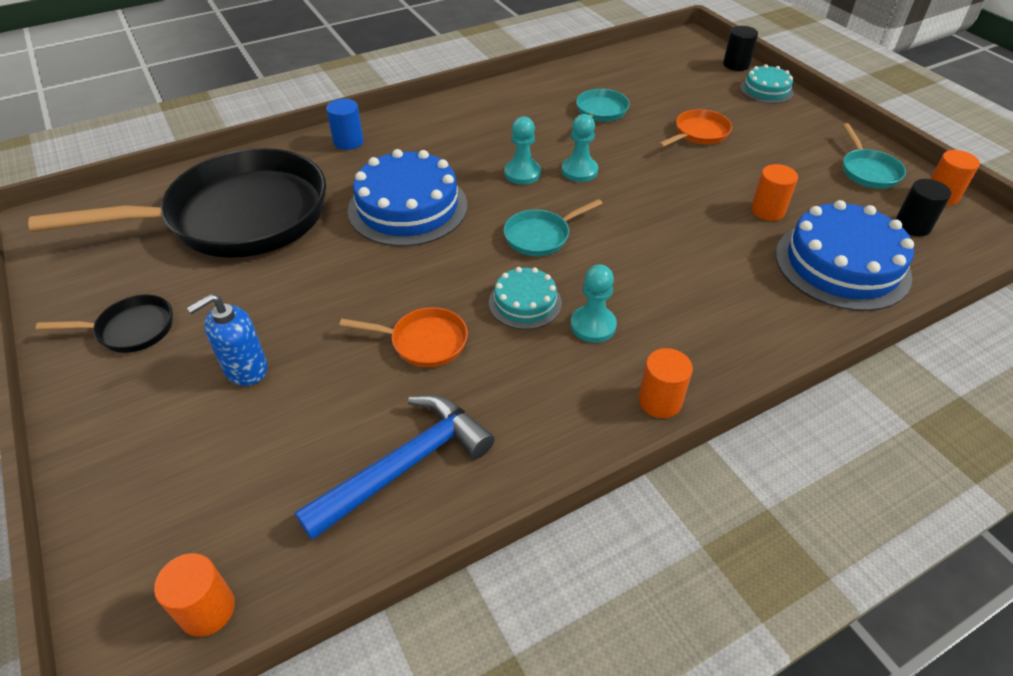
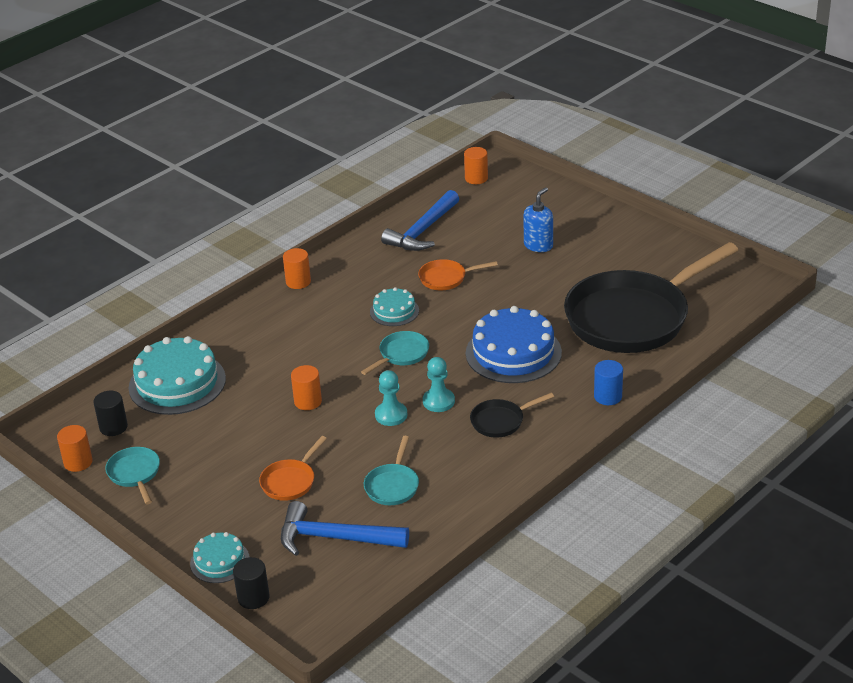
camera: 165 degrees right, 10 degrees down
black pan [36,295,173,353] -> black pan moved to [470,393,554,438]
turquoise pawn [570,264,617,343] -> none
orange cylinder [751,164,798,221] -> orange cylinder moved to [291,365,322,410]
blue cake [776,200,914,311] -> turquoise cake [128,336,226,415]
none -> blue hammer [281,501,409,556]

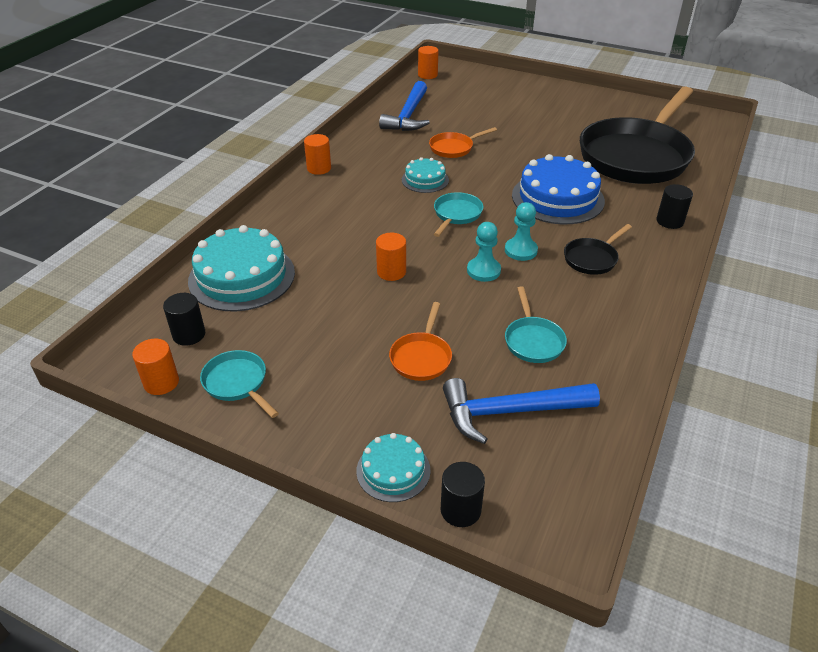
camera: 20 degrees left, 5 degrees up
blue soap dispenser [524,187,553,252] -> none
blue cylinder [594,360,623,405] -> black cylinder [656,184,693,229]

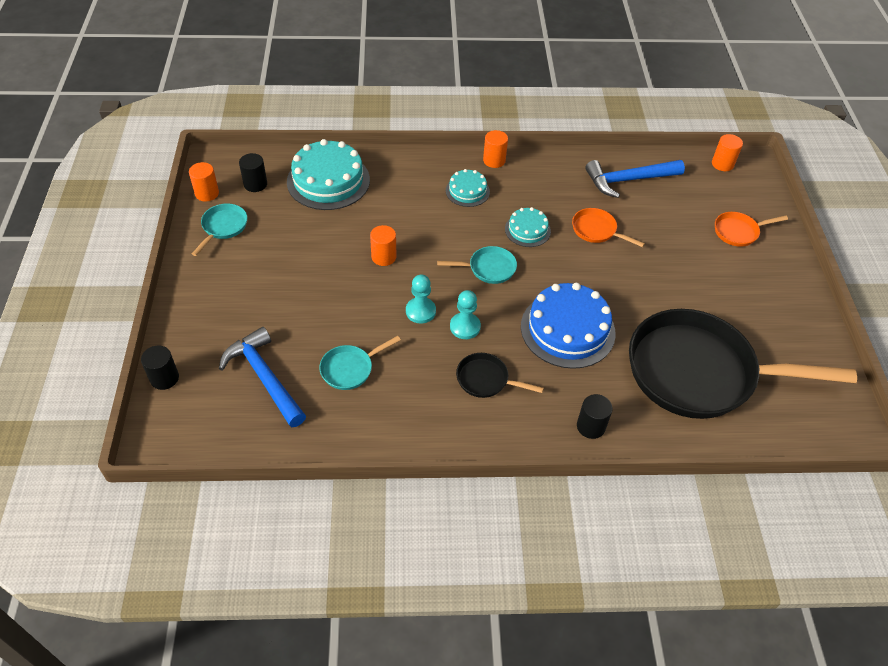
camera: 60 degrees right, 10 degrees up
turquoise cake [356,433,430,502] -> turquoise cake moved to [446,169,490,207]
orange pan [389,302,452,381] -> orange pan moved to [715,212,788,247]

